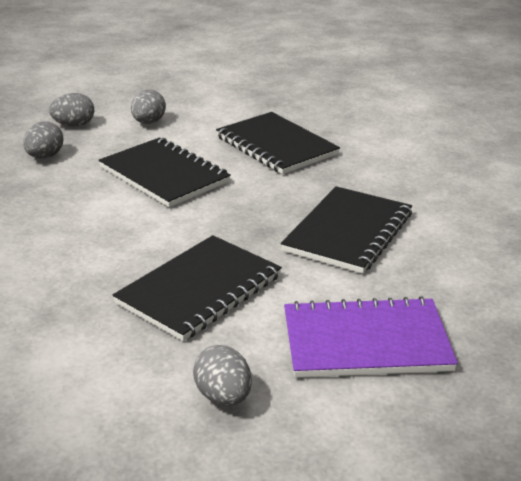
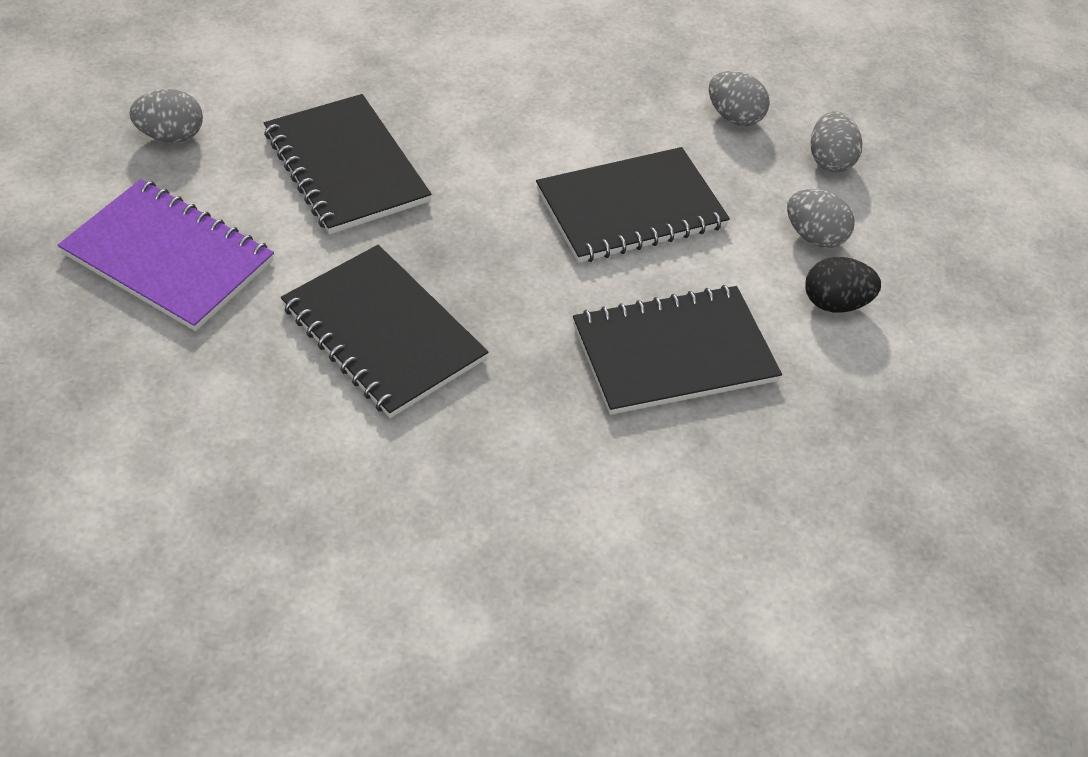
camera: 105 degrees right, 20 degrees up
purple notebook [284,296,458,378] -> purple notebook turned 75 degrees counterclockwise [58,179,274,331]
none -> black egg [805,257,881,313]

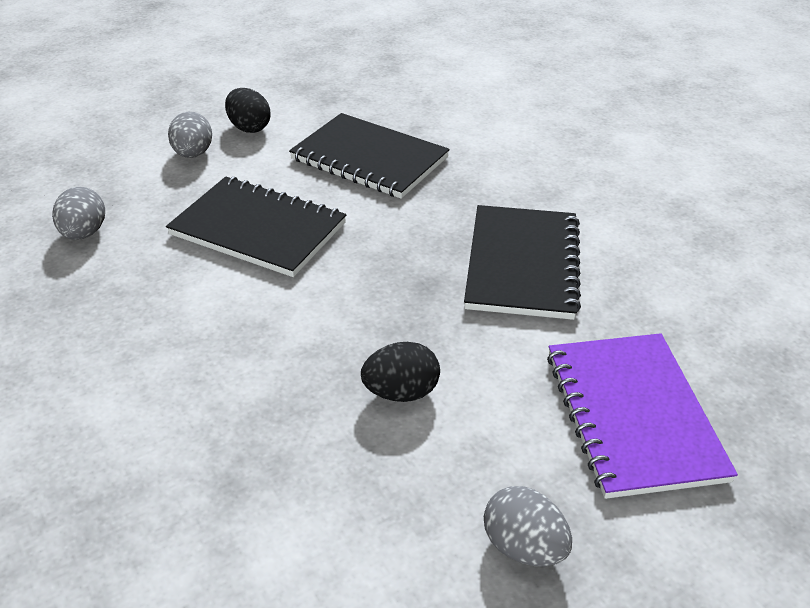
camera: 125 degrees left, 10 degrees down
black notebook [264,94,432,234] -> black egg [361,342,440,402]
grey egg [811,111,862,172] -> none

